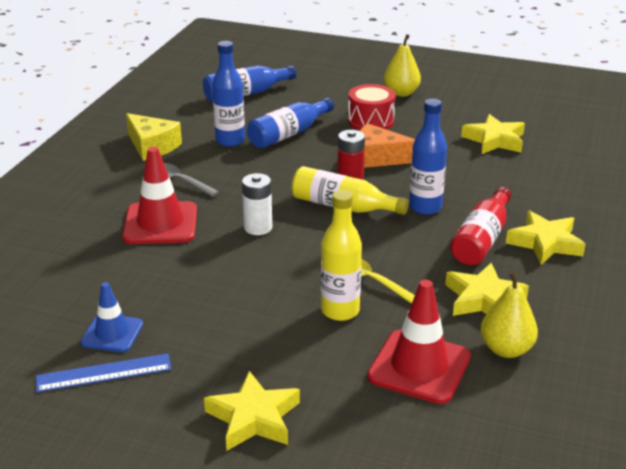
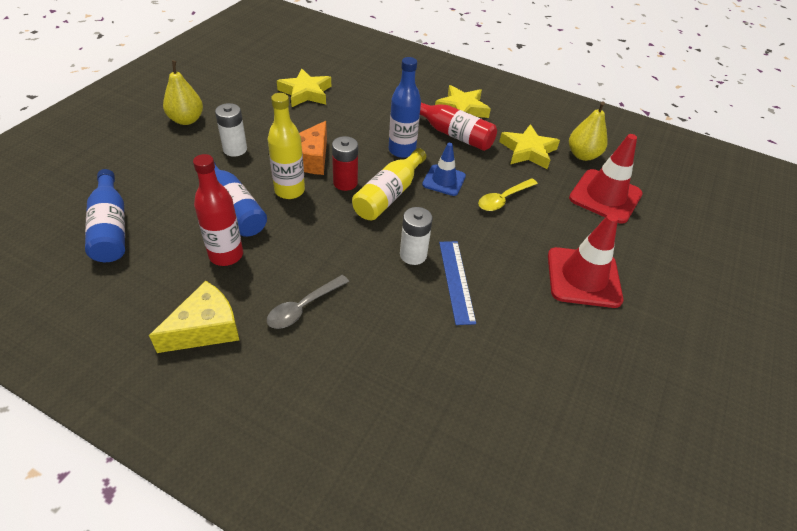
camera: 85 degrees left, 15 degrees up
blue ruler [36,354,171,392] -> blue ruler moved to [439,241,476,325]
blue traffic cone [80,282,143,352] -> blue traffic cone moved to [422,142,466,196]
red traffic cone [122,147,197,244] -> red traffic cone moved to [548,214,623,308]
yellow star [204,371,300,451] -> none
blue bottle [212,41,245,147] -> red bottle [193,154,243,266]
yellow bottle [321,190,362,321] -> yellow bottle moved to [268,93,305,199]
red drum [348,84,396,130] -> white battery [215,103,247,157]

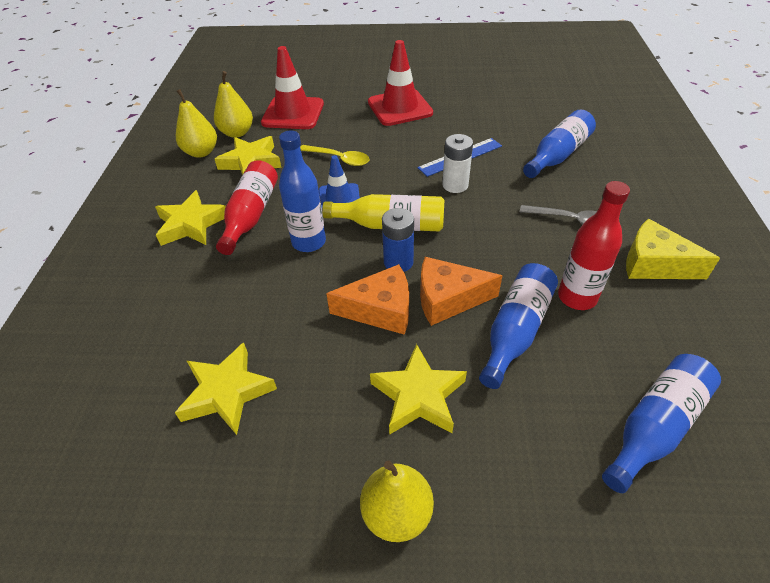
camera: 110 degrees left, 0 degrees up
white battery [215,103,247,157] -> yellow star [370,344,467,435]
yellow bottle [268,93,305,199] -> orange cheese [420,257,503,326]
red battery [332,136,358,191] -> blue battery [382,208,414,272]
none -> yellow pear [176,89,217,158]
none -> blue bottle [523,109,596,178]

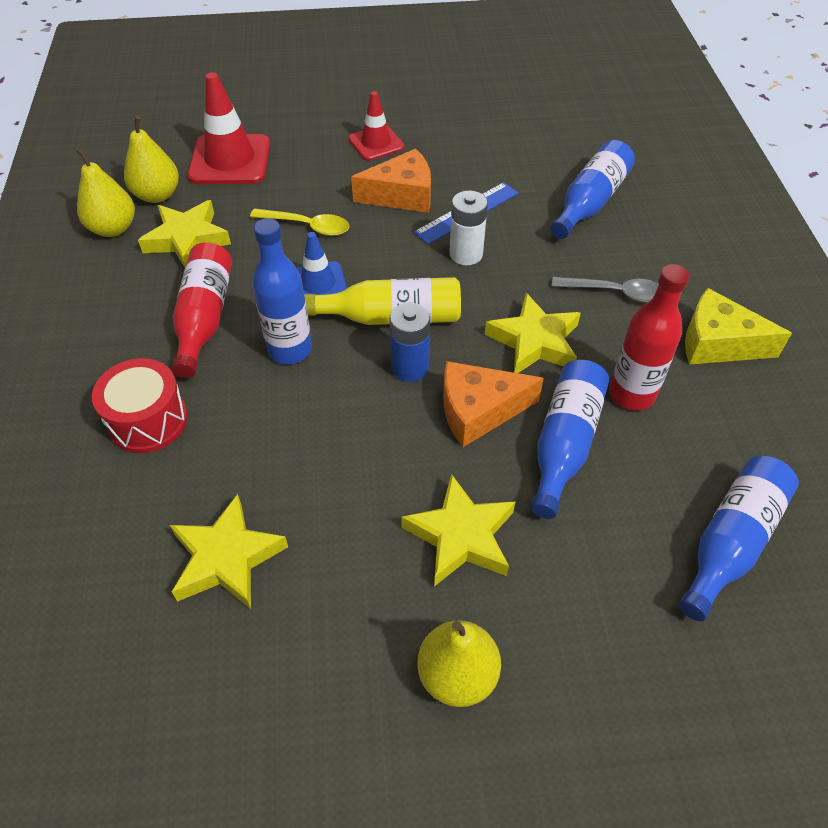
camera: 10 degrees left, 5 degrees up
yellow star [155,190,226,246] -> yellow star moved to [485,293,581,373]
orange cheese [326,264,409,335] -> orange cheese moved to [351,149,431,213]
red traffic cone [368,40,433,126] -> red traffic cone [348,91,405,161], size x0.62
none -> red drum [92,358,188,453]

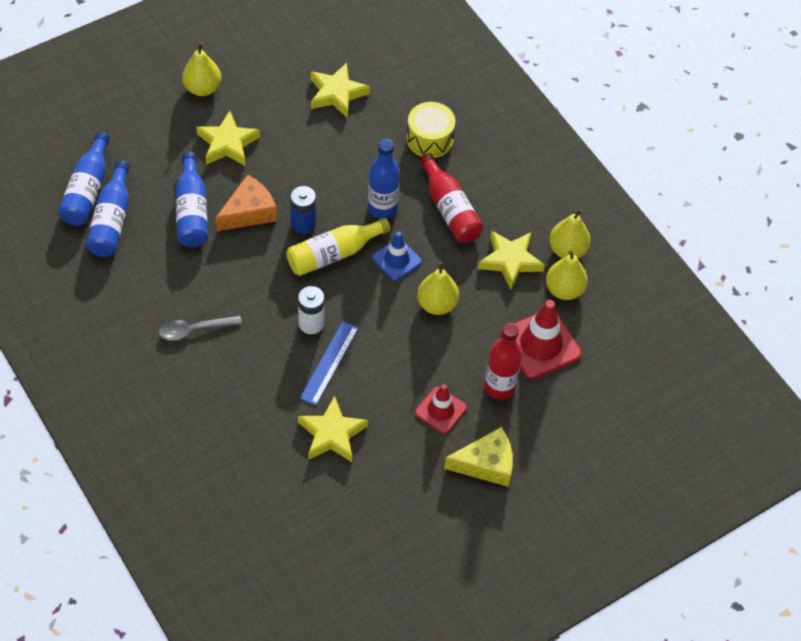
camera: 150 degrees right, 5 degrees up
red drum [92,358,188,453] -> yellow drum [407,102,455,158]
yellow spoon [250,208,350,236] -> yellow pear [417,261,459,315]
orange cheese [351,149,431,213] -> none
yellow star [485,293,581,373] -> yellow star moved to [298,396,368,462]
blue bottle [551,140,635,239] -> blue bottle moved to [86,161,130,257]
red bottle [609,264,689,411] -> red bottle moved to [484,323,522,400]
yellow cheese [685,288,792,365] -> yellow cheese moved to [444,427,513,487]

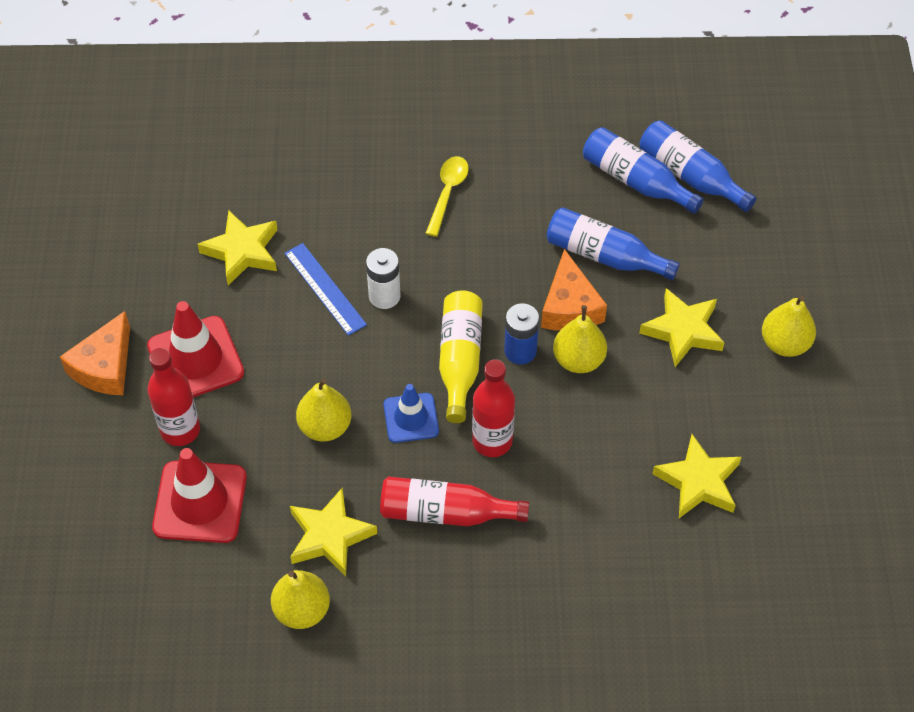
camera: 125 degrees right, 0 degrees up
grey spoon [159,315,242,341] -> yellow spoon [426,156,469,237]
blue bottle [368,139,400,219] -> red bottle [472,359,515,457]
yellow drum [407,102,455,158] -> none
red traffic cone [415,384,467,434] -> red traffic cone [147,301,244,397], size x1.62
yellow cheese [444,427,513,487] -> orange cheese [60,311,130,395]
yellow pear [546,251,588,300] -> yellow pear moved to [553,305,607,373]

